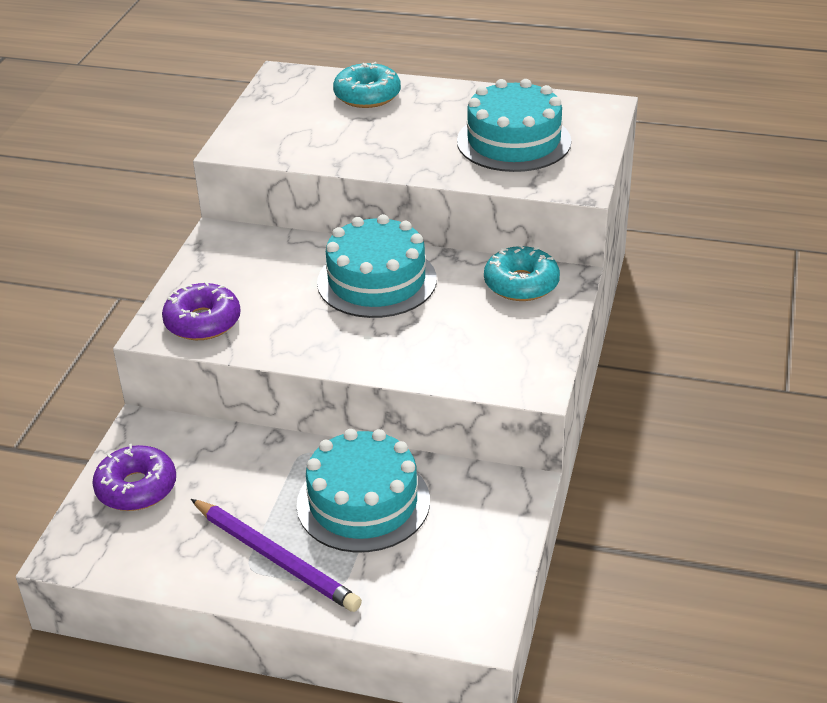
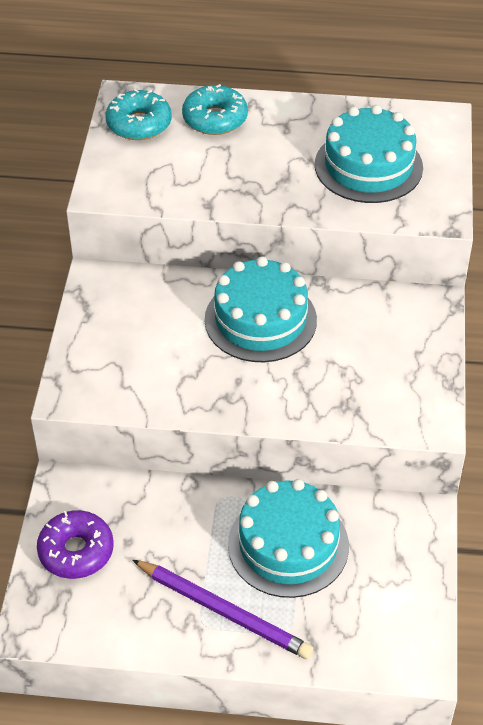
camera: 10 degrees left, 10 degrees up
purple donut [162,281,241,340] -> none
turquoise donut [484,245,560,301] -> turquoise donut moved to [106,89,172,140]

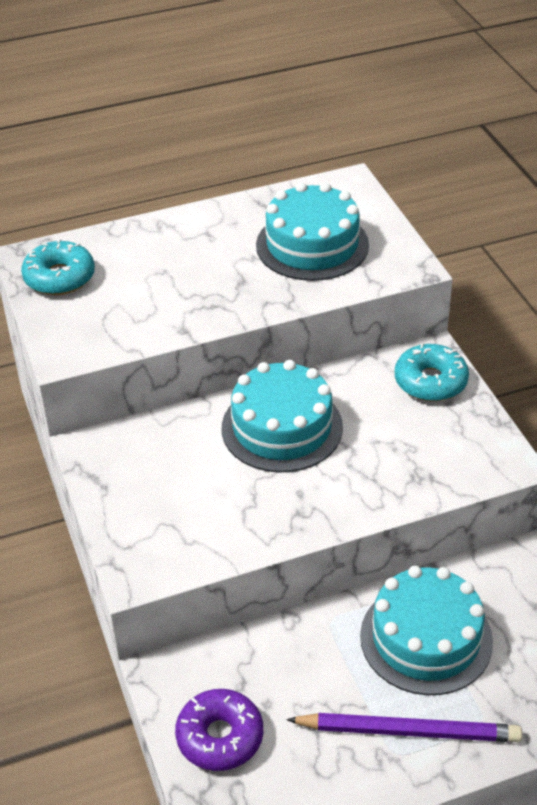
camera: 25 degrees left, 5 degrees down
turquoise donut [182,84,248,135] -> turquoise donut moved to [395,344,469,401]

